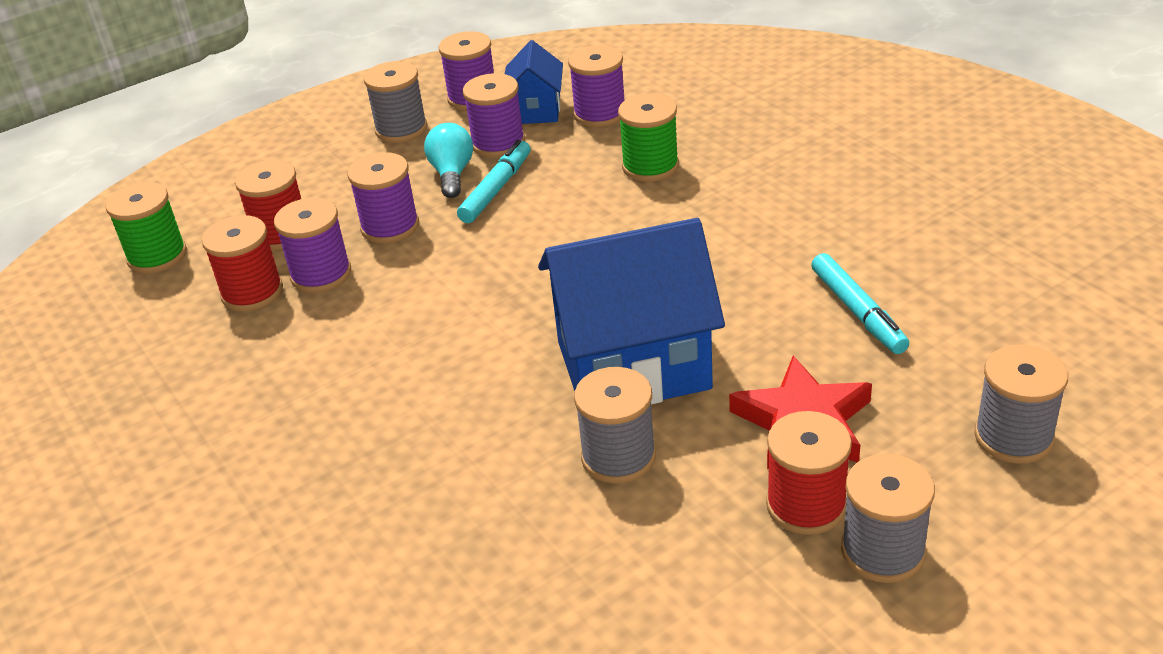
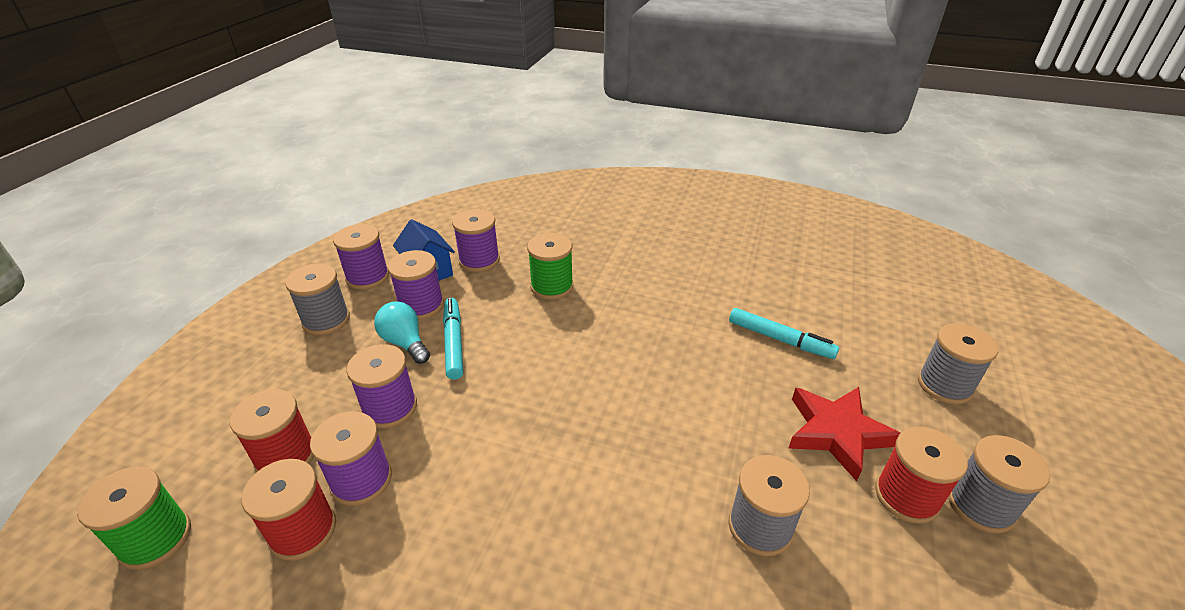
camera: 40 degrees left, 0 degrees up
blue house [538,218,725,404] -> none

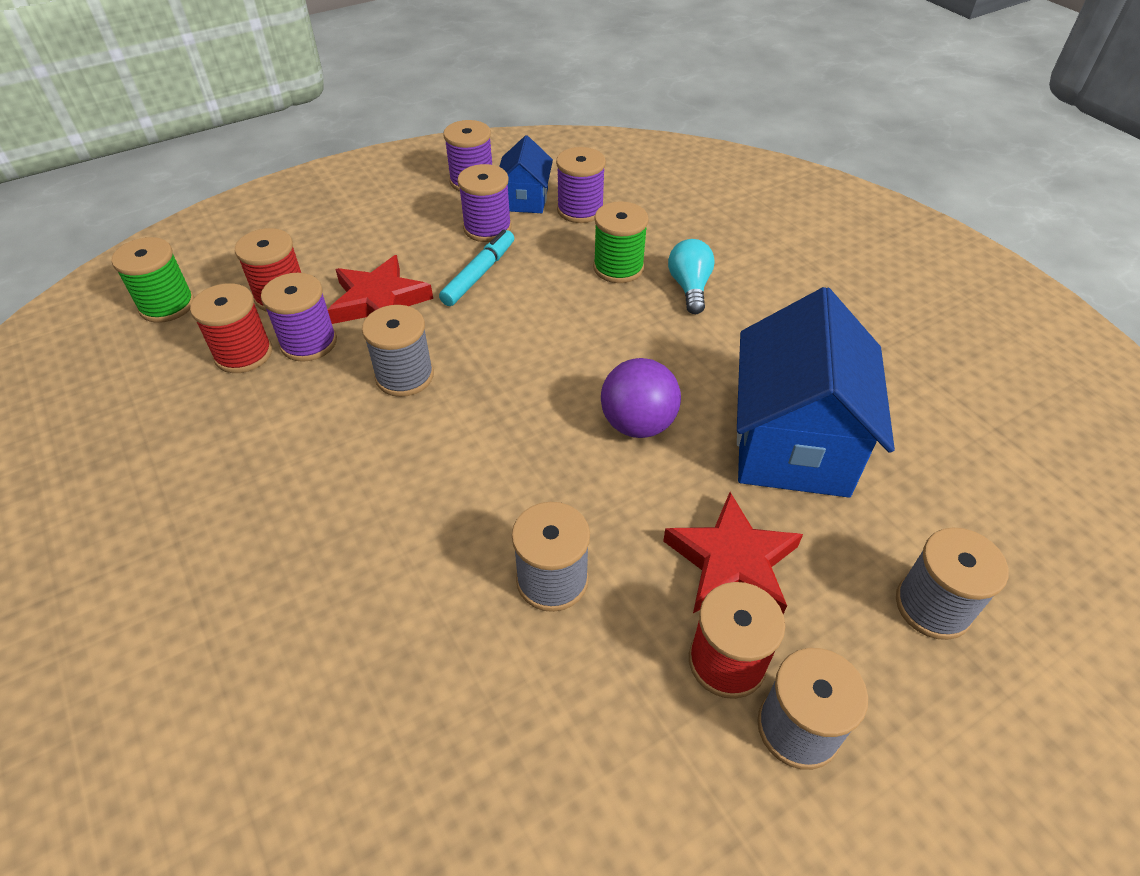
camera: 40 degrees right, 10 degrees up
grey spool [285,264,350,335] -> grey spool moved to [362,305,434,397]
purple spool [346,344,417,428] -> red star [328,255,433,324]
turquoise light bulb [374,301,430,364] -> turquoise light bulb moved to [668,239,715,314]
turquoise marker [729,308,839,359] -> blue house [737,287,895,498]
none -> purple ball [601,358,681,438]

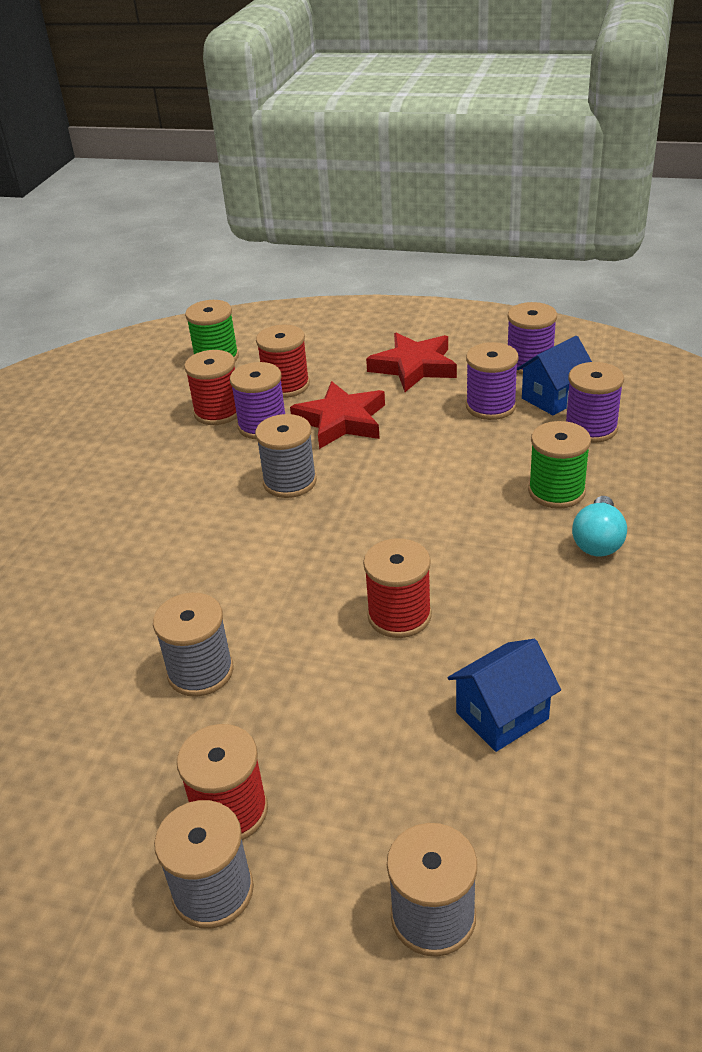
camera: 50 degrees right, 10 degrees down
turquoise marker [439,229,514,306] -> none
purple ball [601,358,681,438] -> red spool [363,538,432,638]
red star [663,492,803,614] -> red star moved to [366,333,457,392]
turquoise light bulb [668,239,715,314] -> turquoise light bulb turned 150 degrees clockwise [572,496,627,557]
blue house [737,287,895,498] -> blue house [447,639,561,752], size x0.51

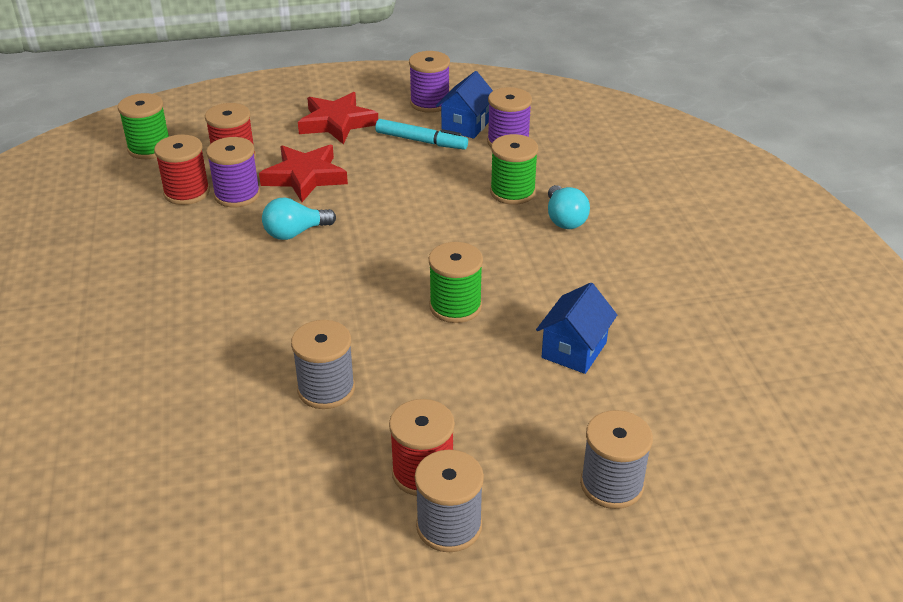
camera: 30 degrees left, 0 degrees up
grey spool [255,414,317,498] -> turquoise light bulb [262,197,336,240]
red spool [363,538,432,638] -> green spool [429,242,483,323]
purple spool [466,342,519,420] -> turquoise marker [375,119,468,150]

